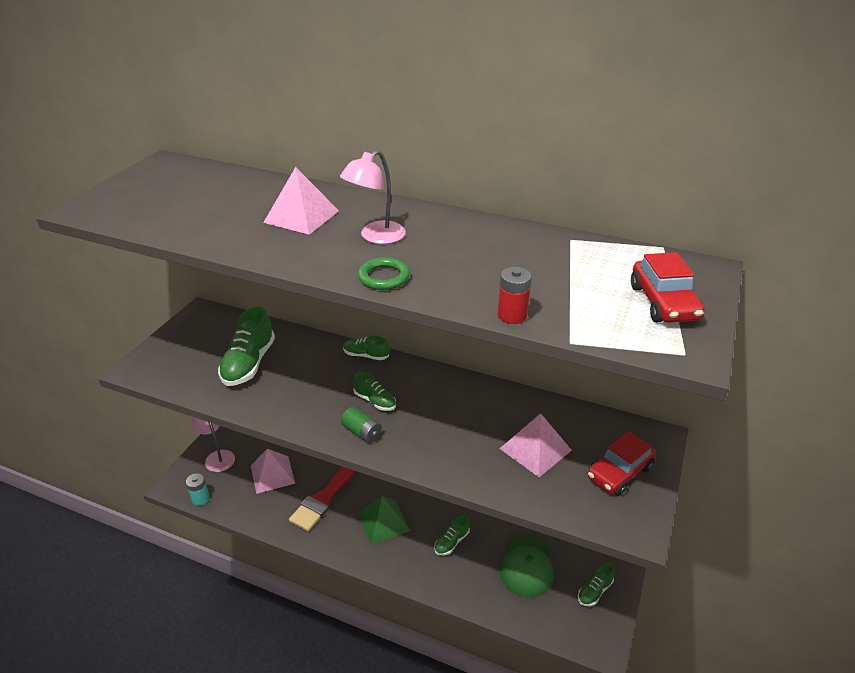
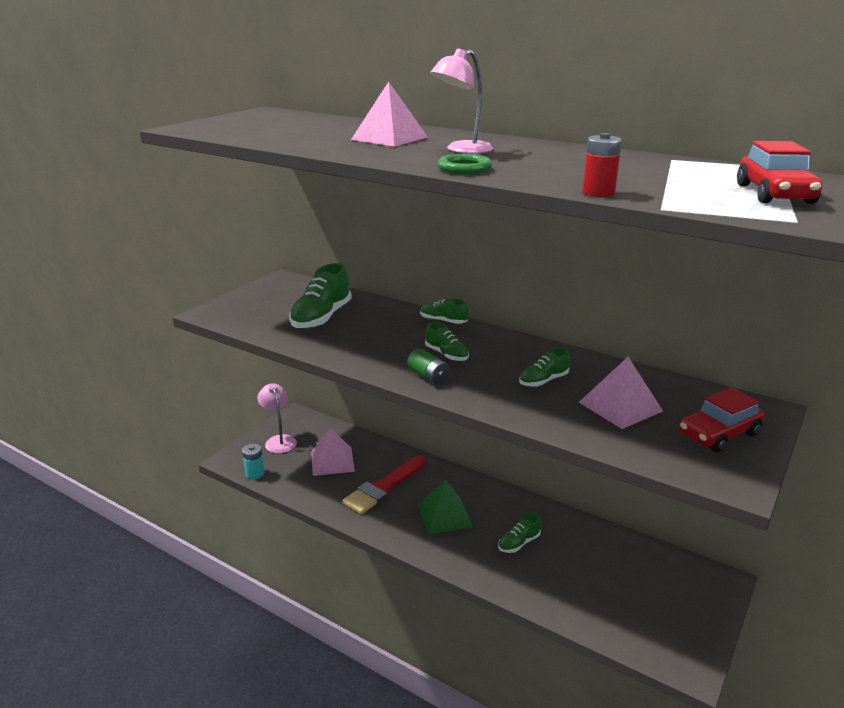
camera: 10 degrees right, 10 degrees down
green cap [500,533,554,598] -> none
green shoe [578,563,615,606] -> green shoe moved to [519,348,570,387]

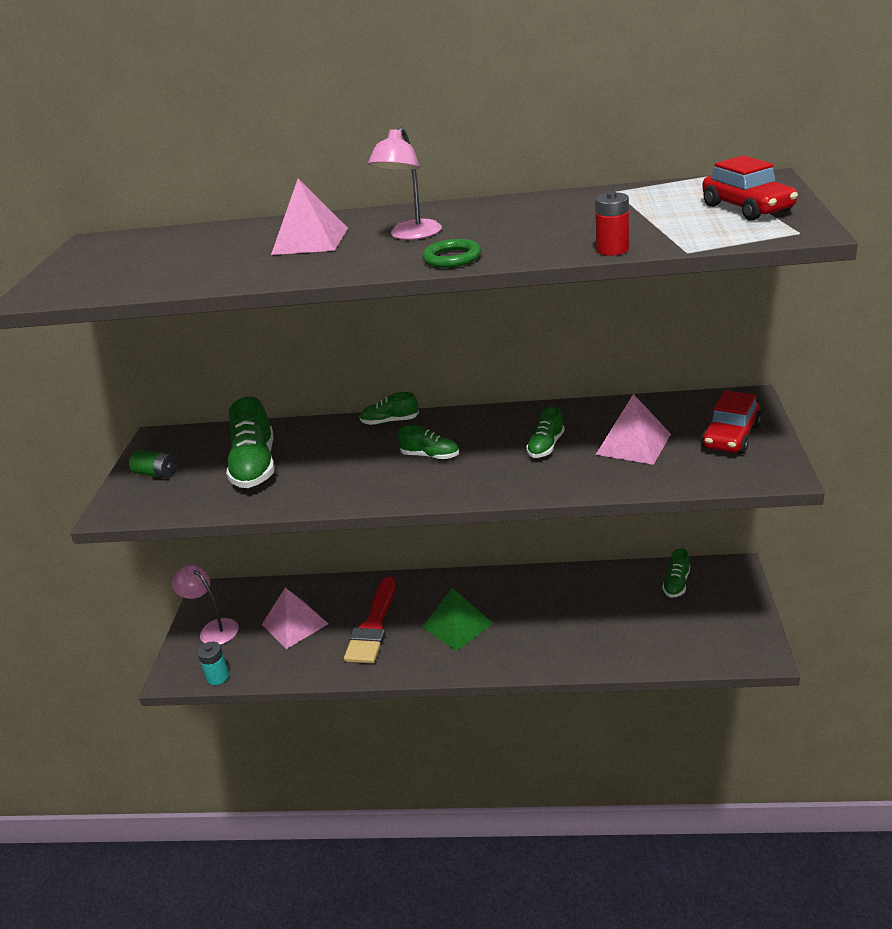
camera: 25 degrees left, 5 degrees up
green battery [407,348,450,385] -> green battery moved to [129,450,177,479]
green shoe [498,513,541,553] -> green shoe moved to [662,548,690,597]

